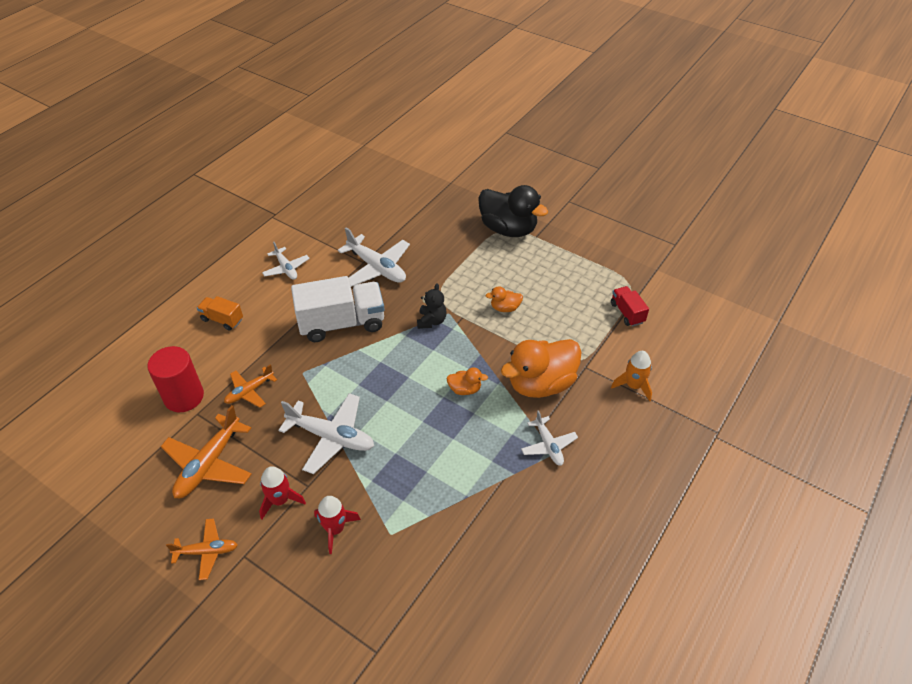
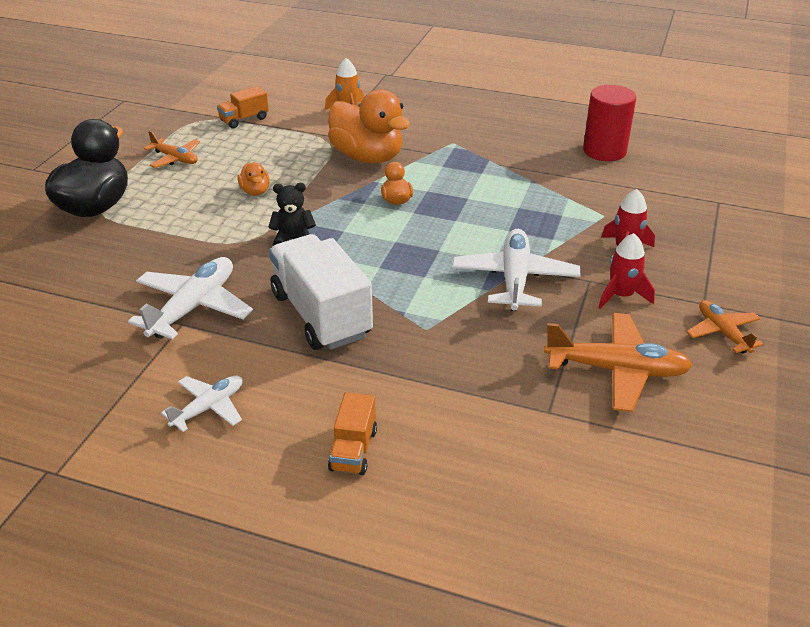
camera: 105 degrees left, 10 degrees down
red cylinder [147,346,204,412] -> red cylinder moved to [583,85,636,161]
orange plane [224,364,277,408] -> orange plane moved to [144,131,200,168]
white plane [521,410,578,465] -> none
red truck [611,286,649,327] -> orange truck [217,86,269,129]

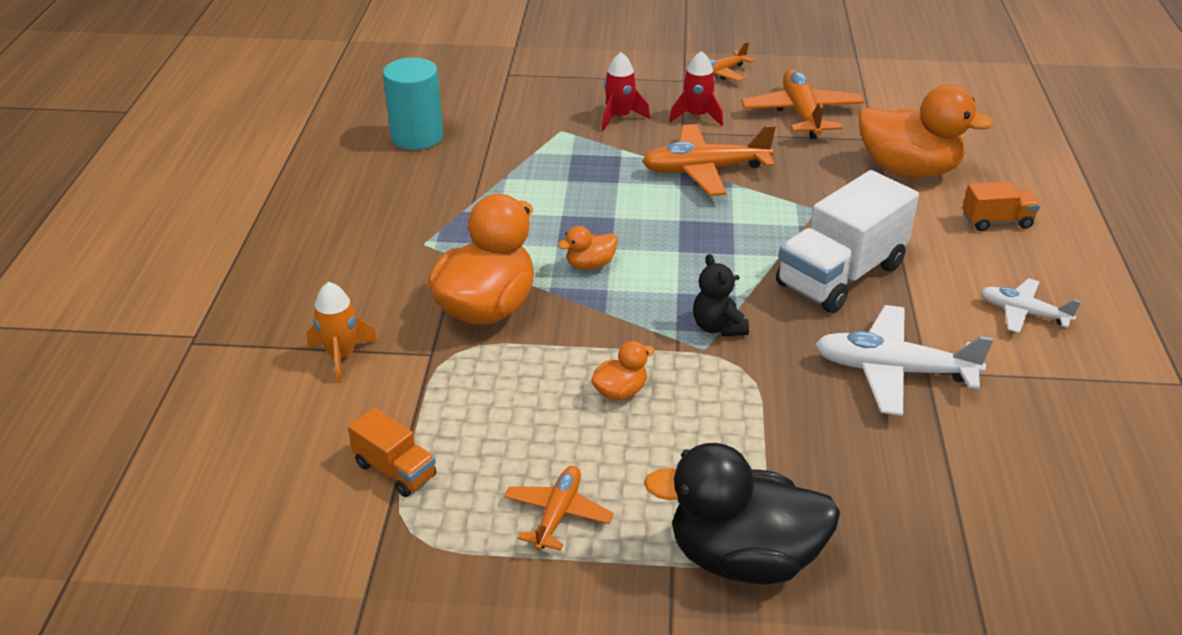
camera: 105 degrees left, 0 degrees up
white plane [452,229,581,311] -> orange plane [642,124,776,196]
red cylinder [583,85,636,161] -> turquoise cylinder [383,57,443,150]
none -> orange duck [858,84,995,178]

